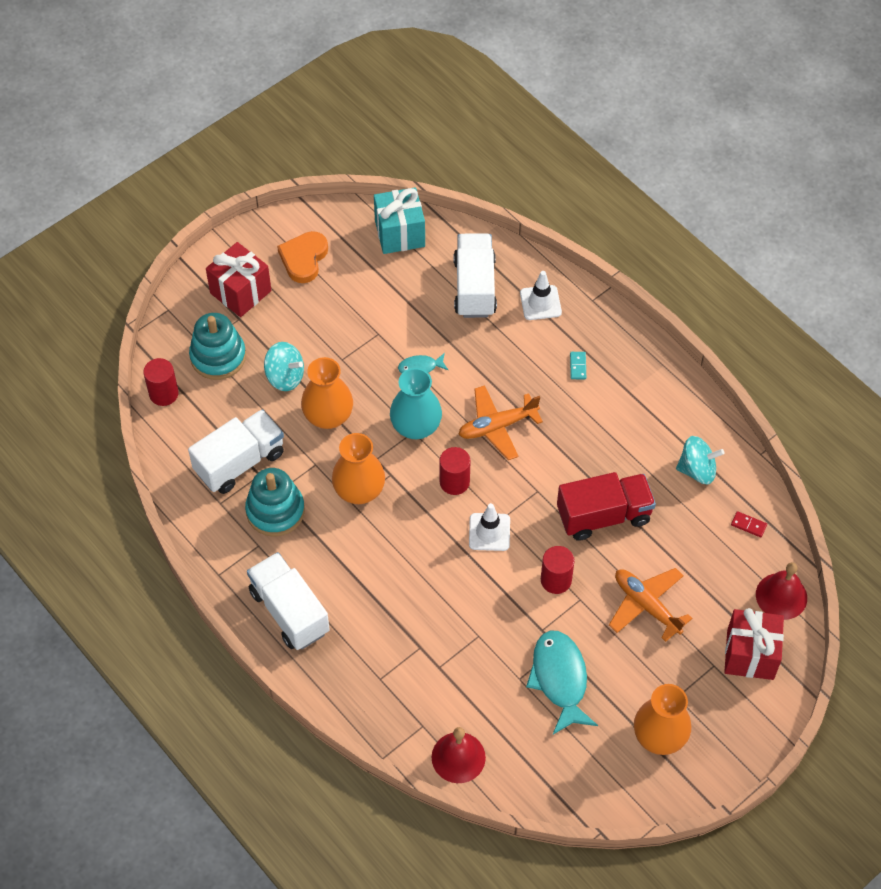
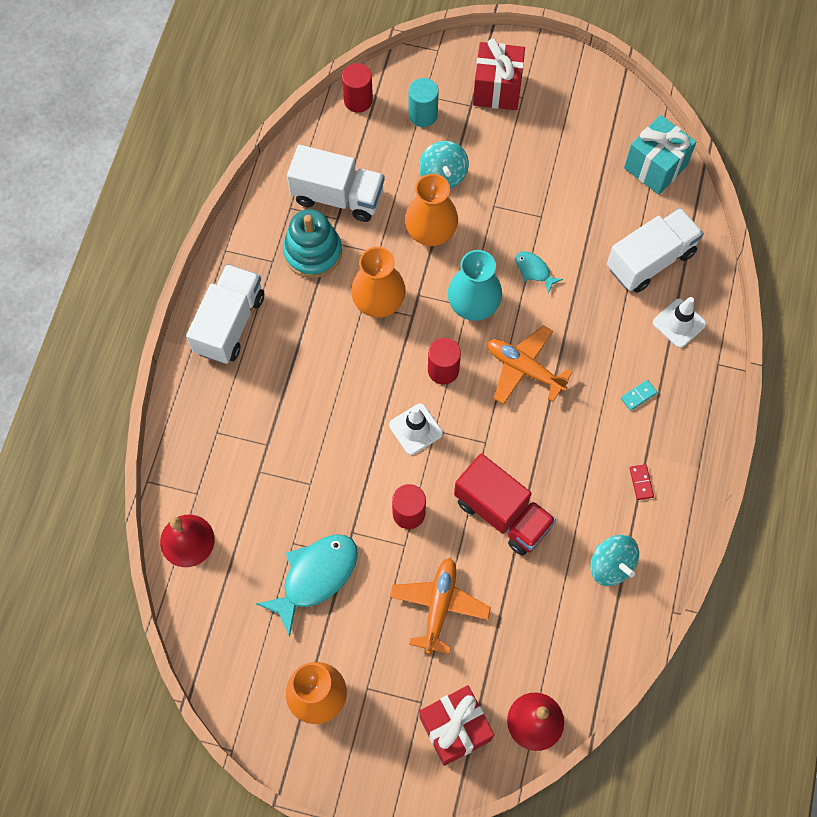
camera: 55 degrees right, 10 degrees up
turquoise stacking toy [189,313,246,380] -> turquoise cylinder [409,78,439,127]
orange heart [277,231,328,283] -> none
red domino [731,511,767,537] -> red domino moved to [630,464,654,500]

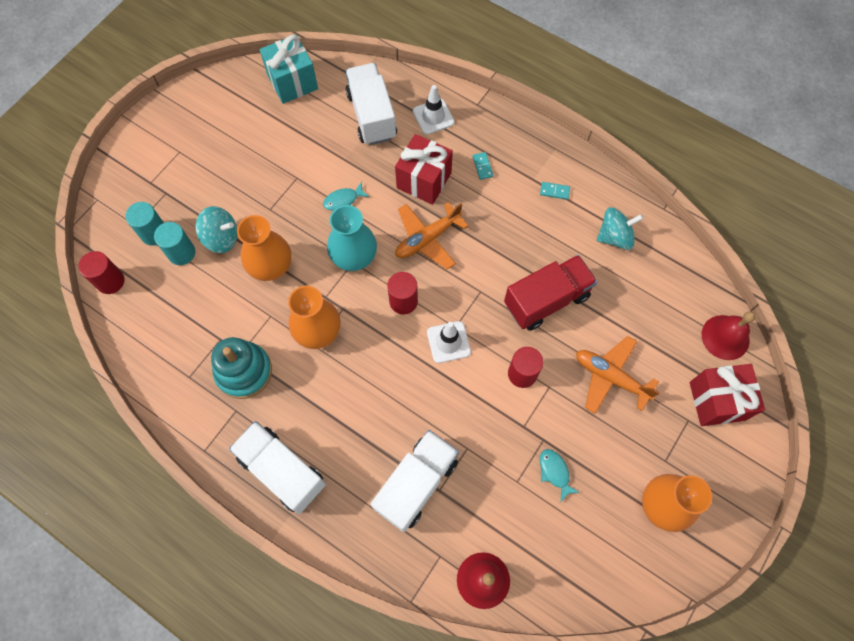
camera: 70 degrees left, 0 degrees up
turquoise fish [256,534,358,637] -> turquoise fish [540,449,580,502], size x0.50
white truck [287,145,384,222] -> white truck moved to [371,430,459,532]
red gift [473,39,525,110] -> red gift moved to [395,134,453,205]
red domino [630,464,654,500] -> turquoise domino [540,182,570,200]
none -> turquoise cylinder [154,222,195,265]

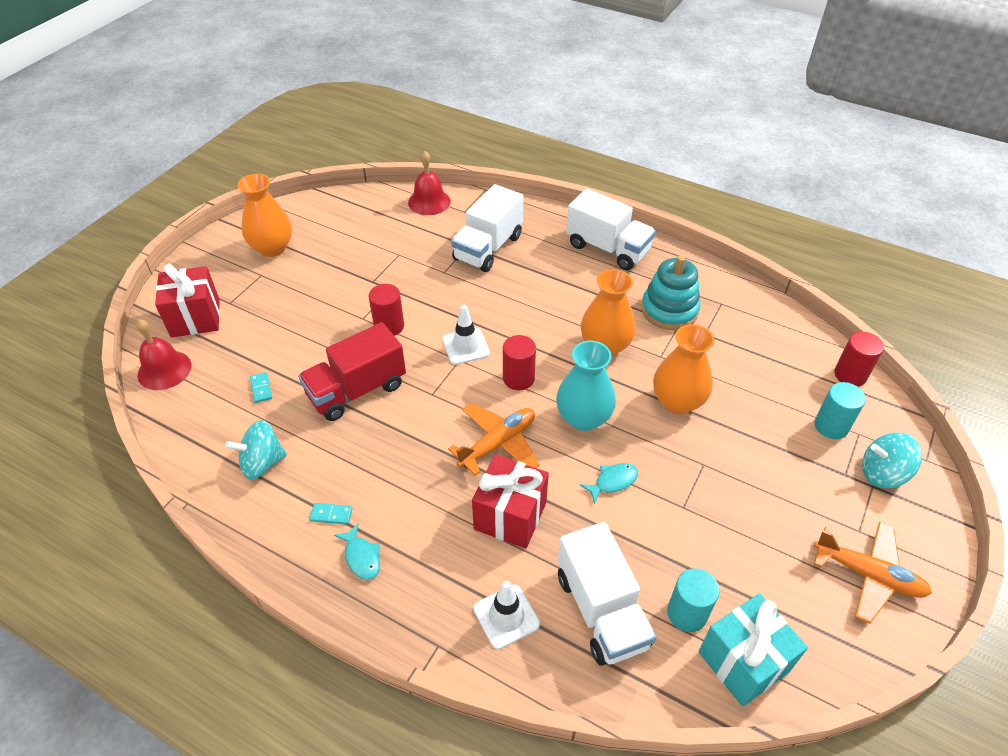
camera: 175 degrees right, 20 degrees down
turquoise cylinder [154,222,195,265] -> turquoise cylinder moved to [667,568,719,632]
turquoise spinning top [196,206,238,253] -> turquoise spinning top moved to [862,433,922,488]
turquoise domino [472,152,493,180] -> turquoise domino moved to [250,372,272,403]
turquoise fish [540,449,580,502] -> turquoise fish moved to [334,523,380,580]
orange plane [576,336,660,414] -> orange plane moved to [814,522,932,623]

